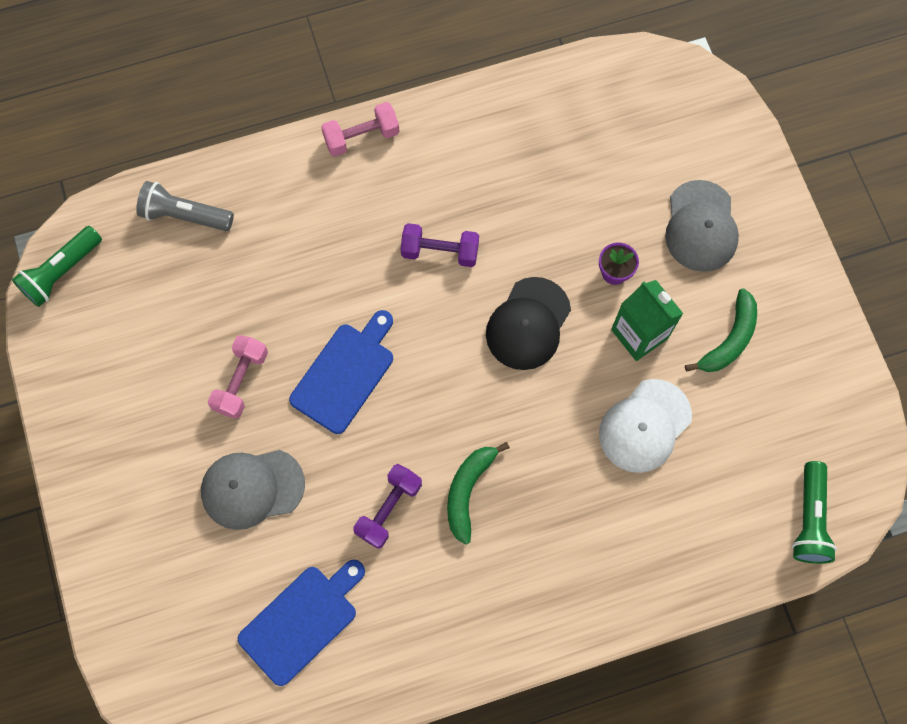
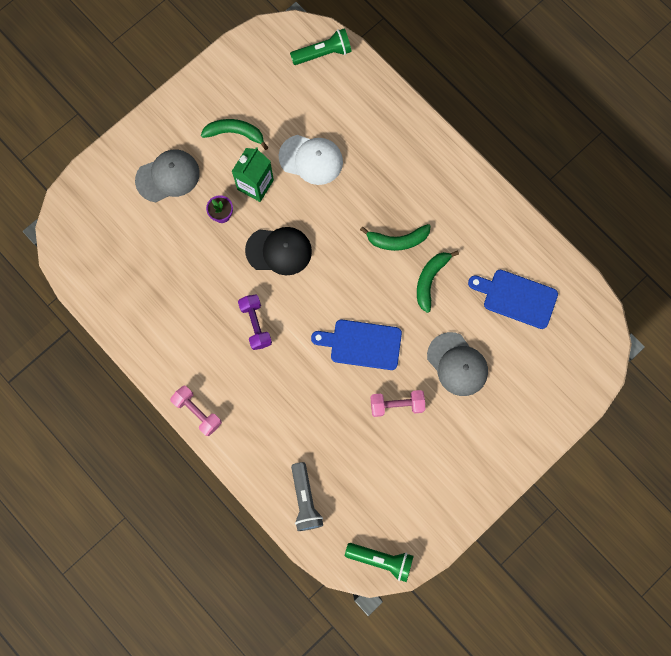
camera: 115 degrees left, 5 degrees up
purple dumbbell [353,464,422,549] -> green banana [417,250,459,313]

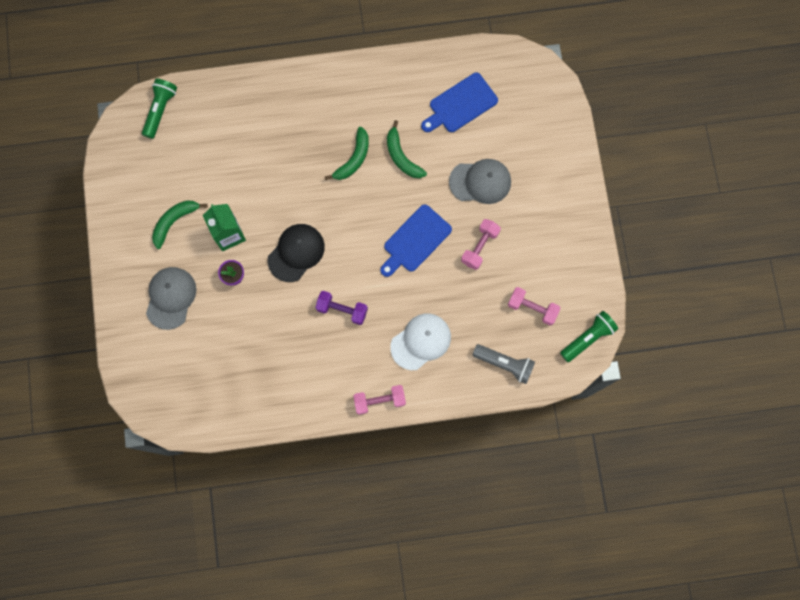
camera: 55 degrees left, 0 degrees up
white cap [279,135,343,185] -> white cap moved to [390,314,451,370]
none -> pink dumbbell [508,287,561,325]

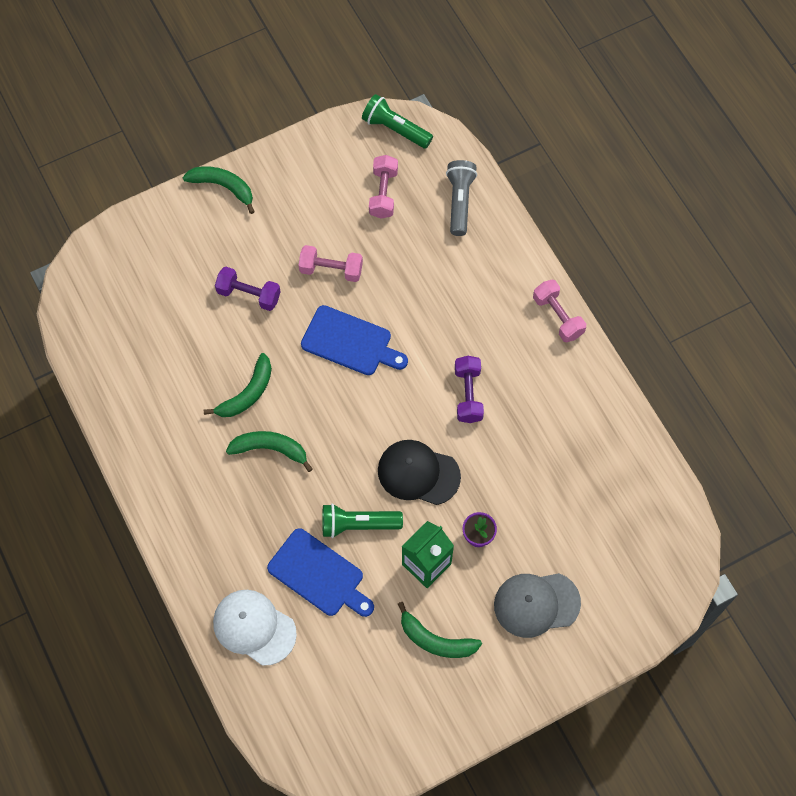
camera: 110 degrees left, 10 degrees down
green flashlight [142,79,177,139] -> green flashlight moved to [322,504,403,538]
white cap [390,314,451,370] -> white cap moved to [213,590,297,666]
blue cutting board [421,73,498,132] -> blue cutting board moved to [267,528,374,617]
grey cap [449,159,511,204] -> purple dumbbell [215,267,281,311]
none -> green banana [182,166,255,214]

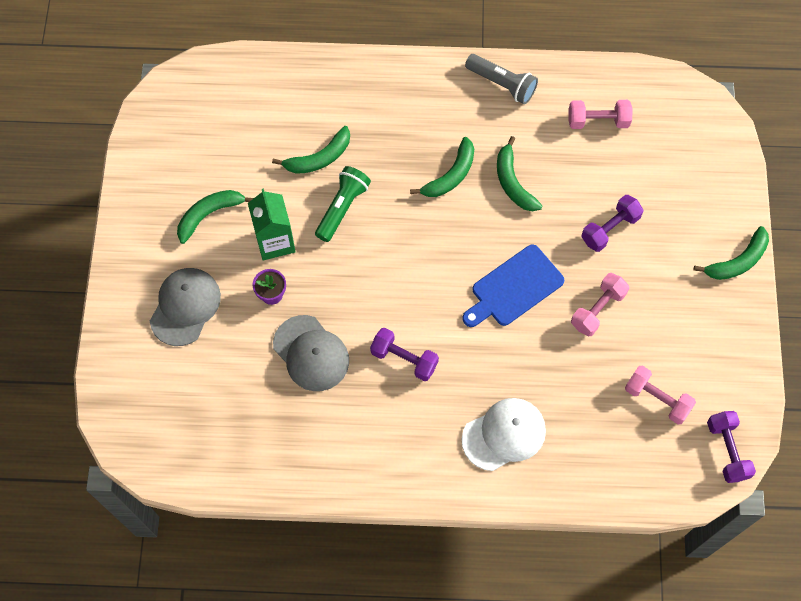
camera: 120 degrees right, 0 degrees up
white cap [213,590,297,666] -> white cap moved to [462,398,546,471]
blue cutting board [267,528,374,617] -> green banana [272,126,350,174]
green flashlight [362,94,433,148] -> purple dumbbell [707,411,756,483]
black cap [378,440,461,505] -> none
grey flashlight [446,160,477,236] -> grey flashlight moved to [465,54,538,104]
pink dumbbell [533,280,586,342] -> pink dumbbell moved to [569,100,632,129]
none -> grey cap [273,315,349,391]

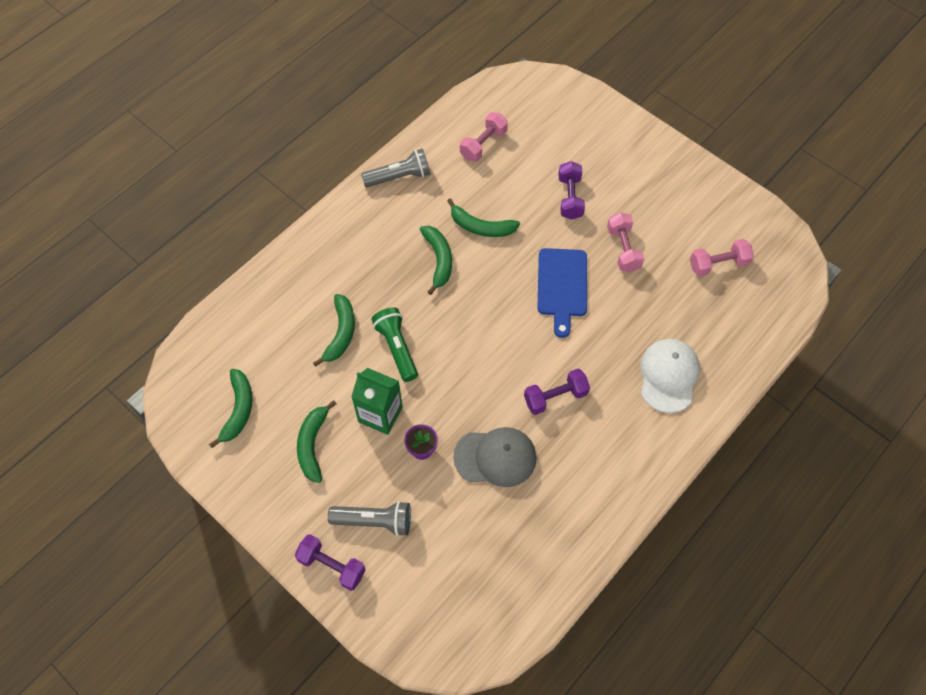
camera: 50 degrees left, 5 degrees down
grey cap [150,268,221,346] -> grey flashlight [328,501,411,536]
green banana [693,226,769,280] -> green banana moved to [209,369,252,448]
purple dumbbell [707,411,756,483] -> purple dumbbell moved to [295,534,366,591]

